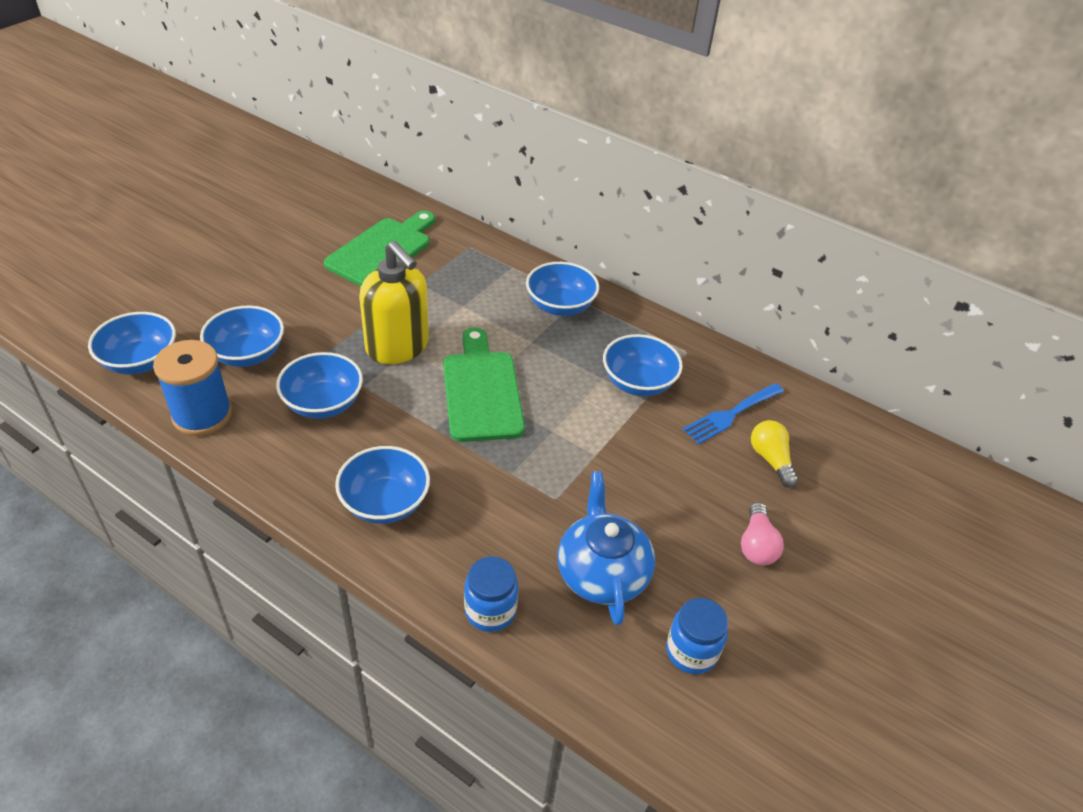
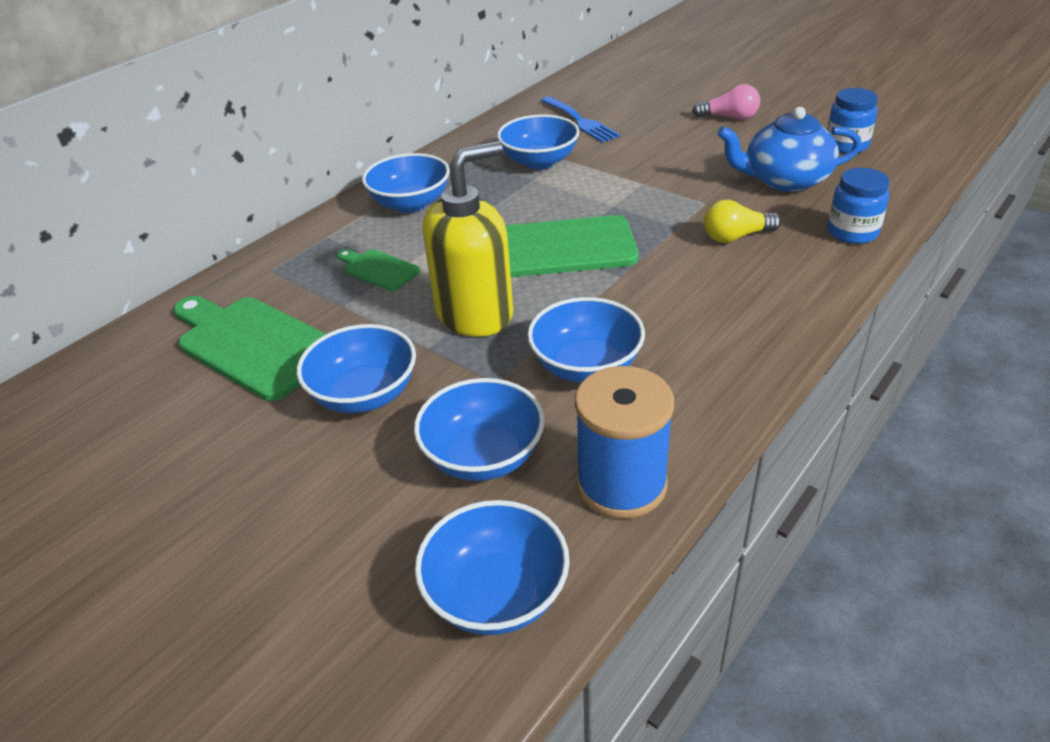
camera: 80 degrees left, 5 degrees down
blue bowl [335,446,430,524] -> blue bowl moved to [297,324,416,413]
yellow light bulb [751,420,798,488] -> yellow light bulb moved to [704,200,781,243]
none -> green cutting board [337,249,420,291]

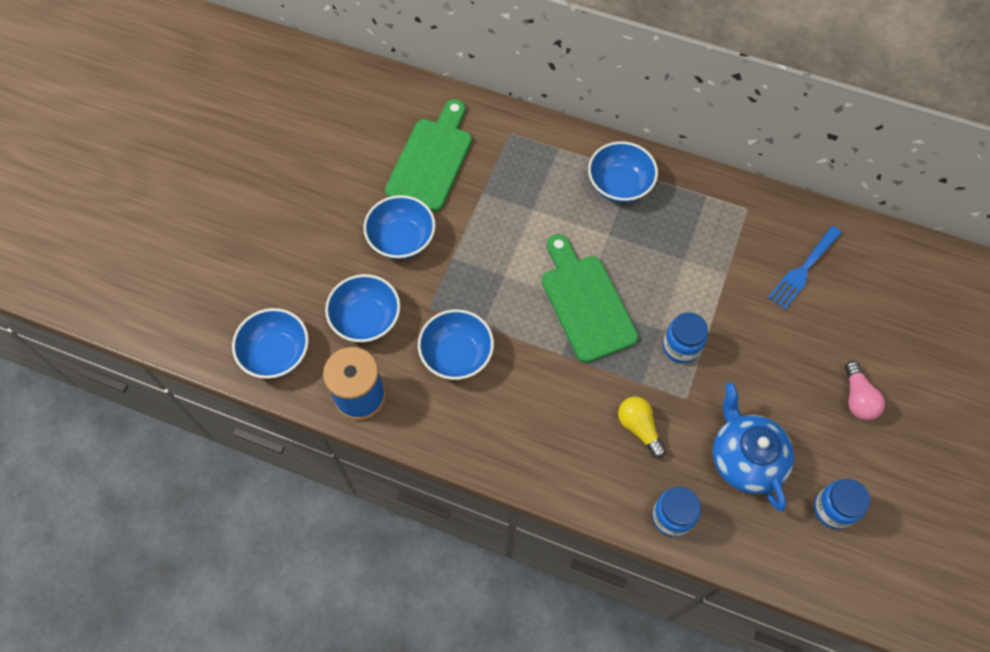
camera: 70 degrees right, 25 degrees up
green cutting board [337,249,420,291] -> none
yellow soap dispenser [422,141,513,337] -> none
blue bowl [497,114,580,169] -> none
none -> blue jar [663,312,708,363]

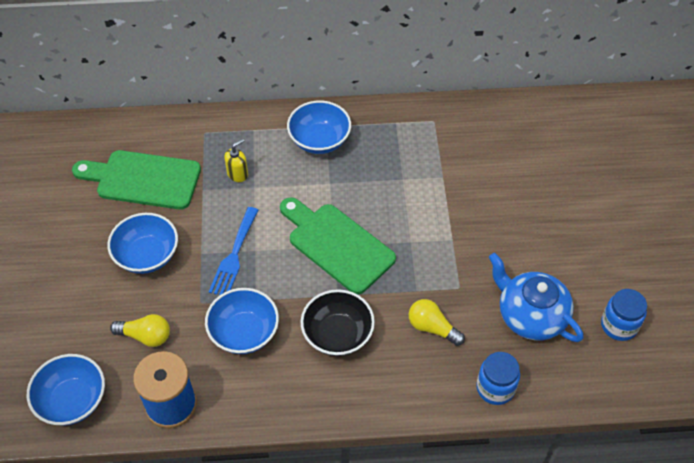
camera: 25 degrees left, 10 degrees down
blue bowl [325,274,400,343] -> yellow light bulb [110,314,170,347]
green cutting board [385,99,472,212] -> green cutting board turned 75 degrees counterclockwise [72,150,201,210]
blue jar [663,312,708,363] -> none
blue fork [768,226,842,310] -> blue fork moved to [209,207,258,295]
pink light bulb [845,361,885,420] -> none
none -> yellow soap dispenser [224,139,248,182]
none -> black bowl [301,289,375,356]

